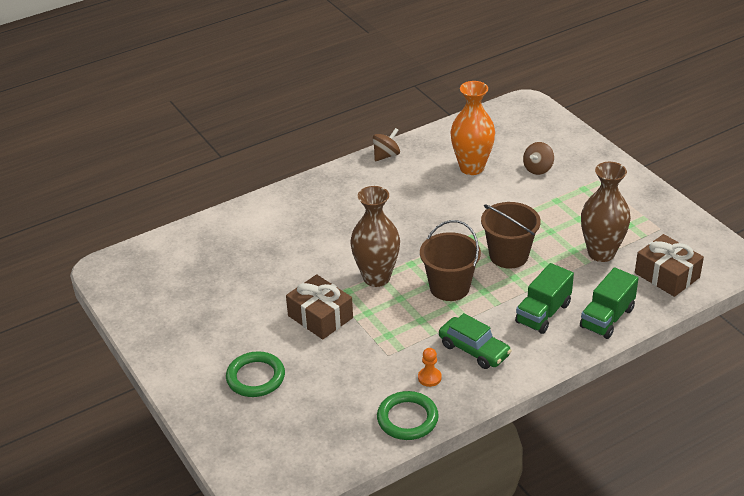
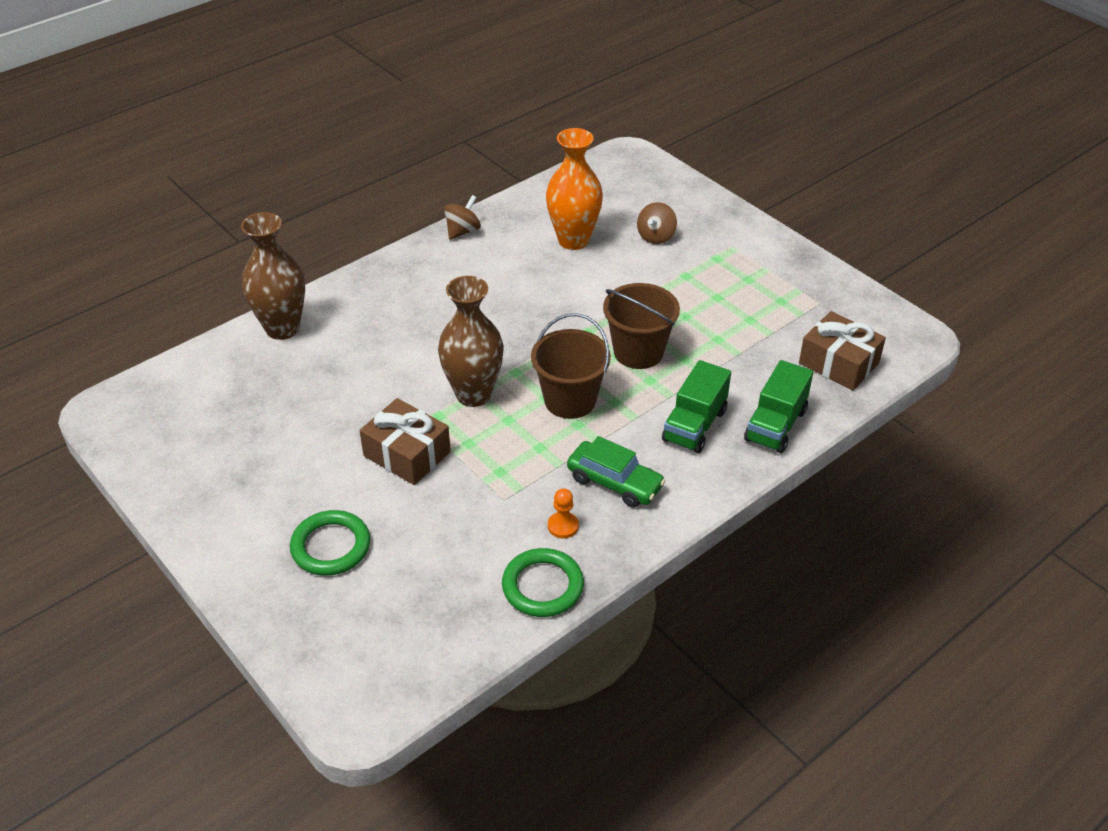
camera: 10 degrees left, 5 degrees up
brown vase [581,162,631,262] -> brown vase moved to [241,212,305,340]

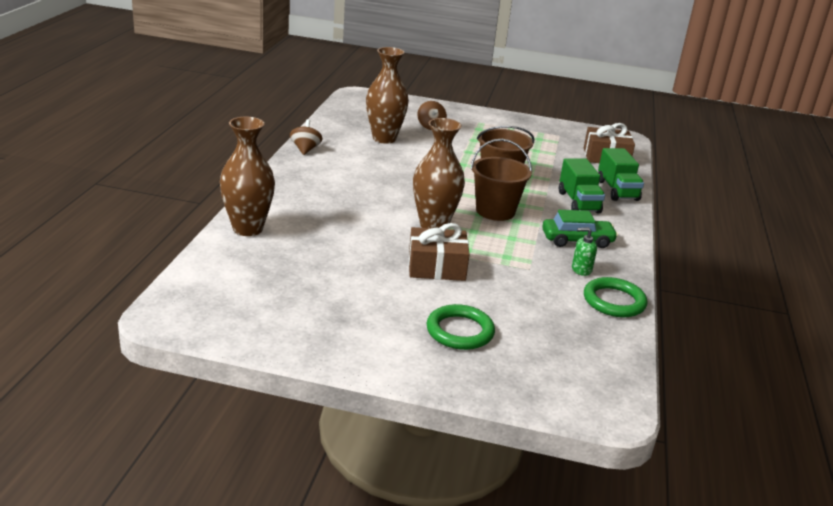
camera: 40 degrees left, 15 degrees down
orange vase [546,128,603,250] -> brown vase [366,47,409,144]
orange pawn [548,488,579,538] -> green soap dispenser [572,227,597,276]

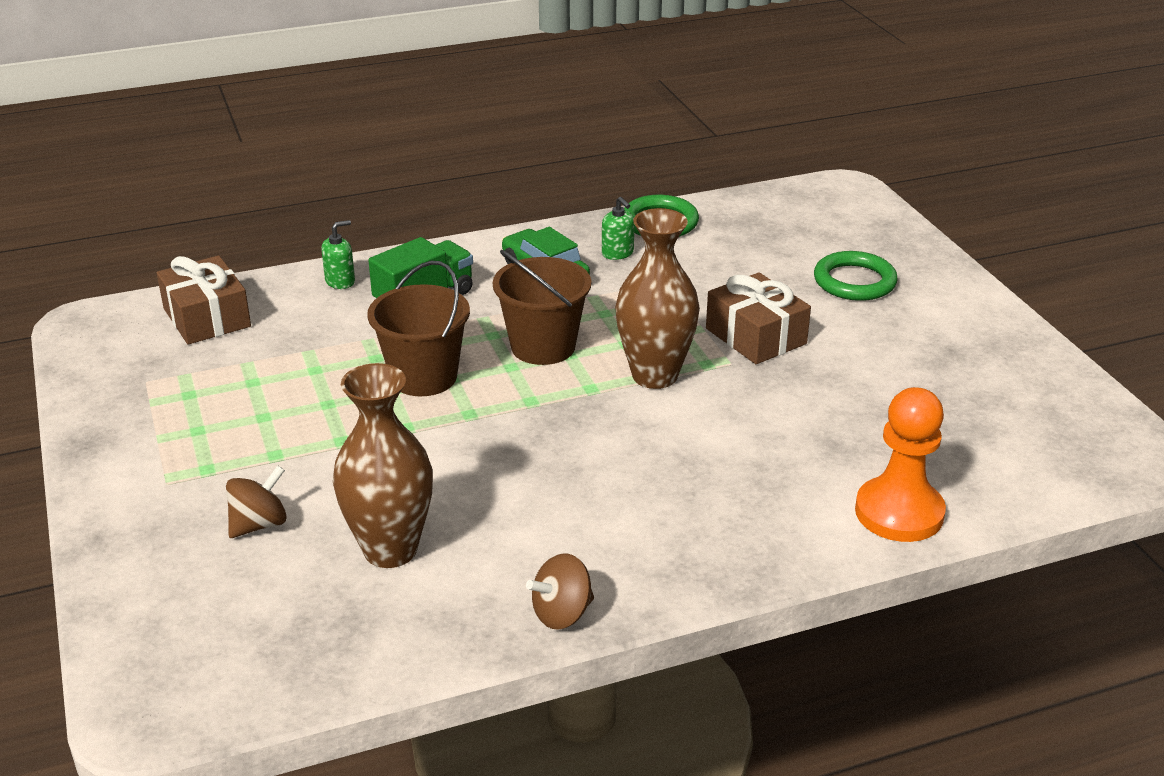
camera: 120 degrees left, 5 degrees up
brown vase [220,117,275,236] -> orange pawn [855,387,946,542]
green truck [598,148,644,201] -> green soap dispenser [321,220,355,289]

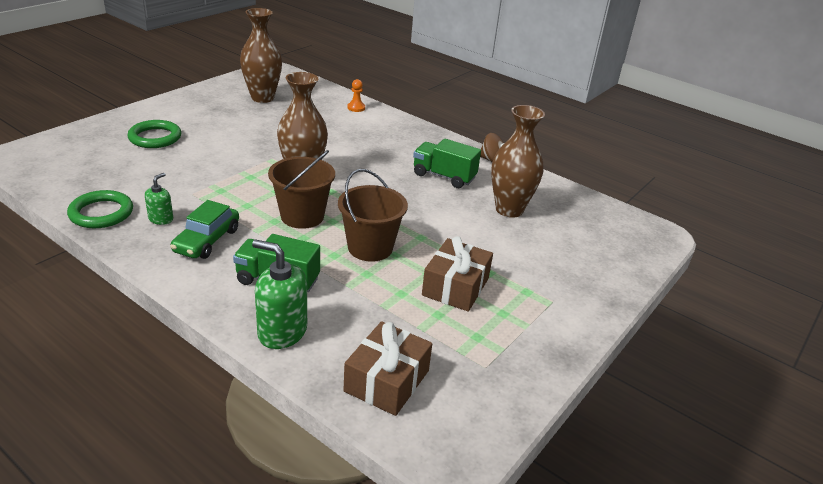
camera: 125 degrees left, 0 degrees up
brown spinning top [226,465,287,538] -> none
green soap dispenser [321,220,355,289] -> green soap dispenser [252,239,307,349], size x1.81
brown gift [706,272,811,364] -> brown gift moved to [422,236,493,312]
orange pawn [855,387,946,542] -> orange pawn [348,79,365,112], size x0.47
none -> brown vase [240,8,282,103]
none -> green truck [413,139,481,188]

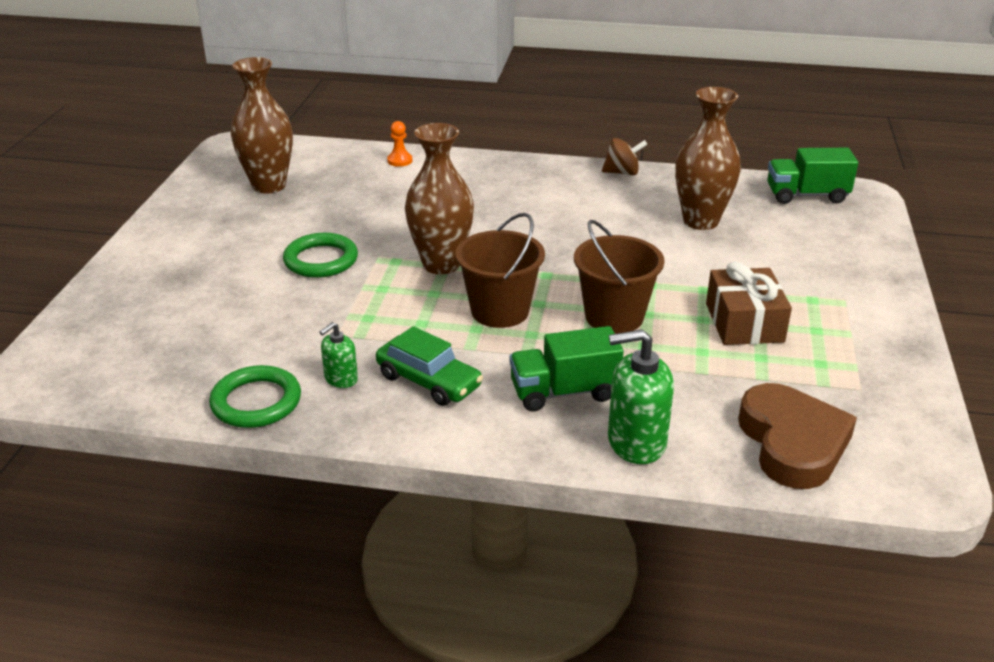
camera: 25 degrees left, 0 degrees up
green ring [127,120,181,148] -> green ring moved to [283,233,358,278]
green soap dispenser [145,173,173,225] -> green soap dispenser turned 135 degrees counterclockwise [320,322,358,388]
green car [170,200,239,259] -> green car turned 45 degrees counterclockwise [376,326,483,406]
brown gift [343,321,432,416] -> brown heart [738,383,857,489]
green truck [413,139,481,188] -> green truck moved to [767,148,858,204]

